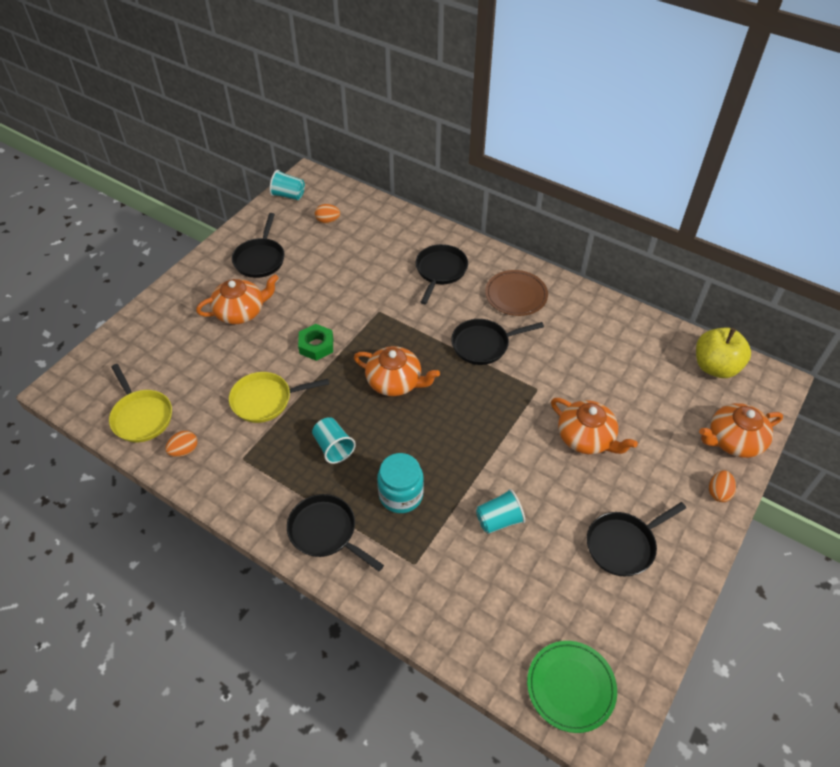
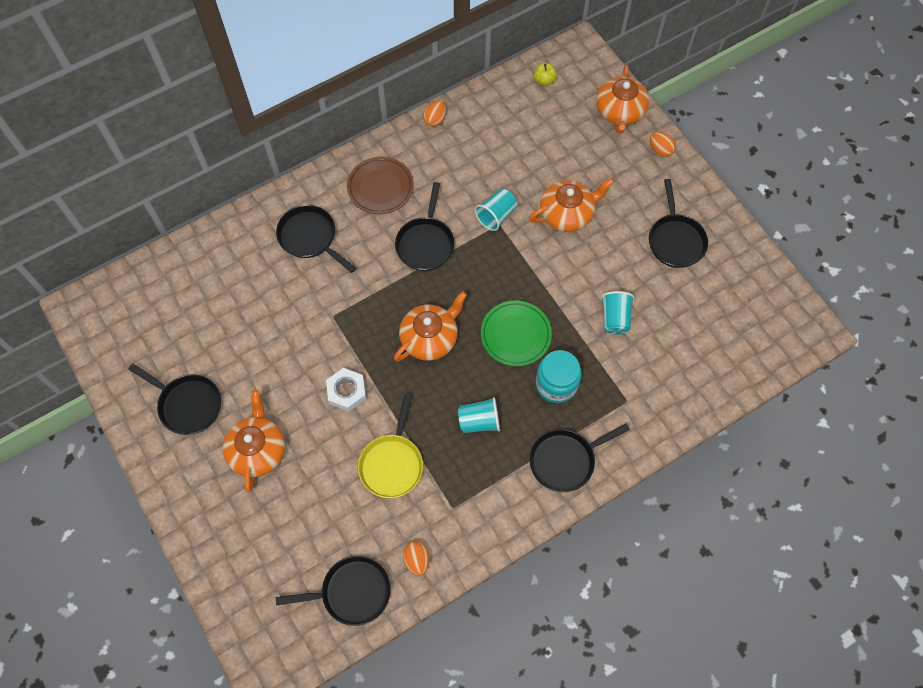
camera: 65 degrees left, 15 degrees up
yellow pan [109,364,172,442] -> black pan [276,556,391,626]
turquoise cup [270,170,305,200] -> turquoise cup moved to [475,189,517,231]
green nut [298,324,333,361] -> white nut [326,368,366,412]
orange egg [315,204,340,223] -> orange egg moved to [423,100,446,127]
green plate [527,641,617,733] -> green plate moved to [481,301,552,366]
yellow apple [696,328,751,378] -> yellow apple [534,63,557,86], size x0.47

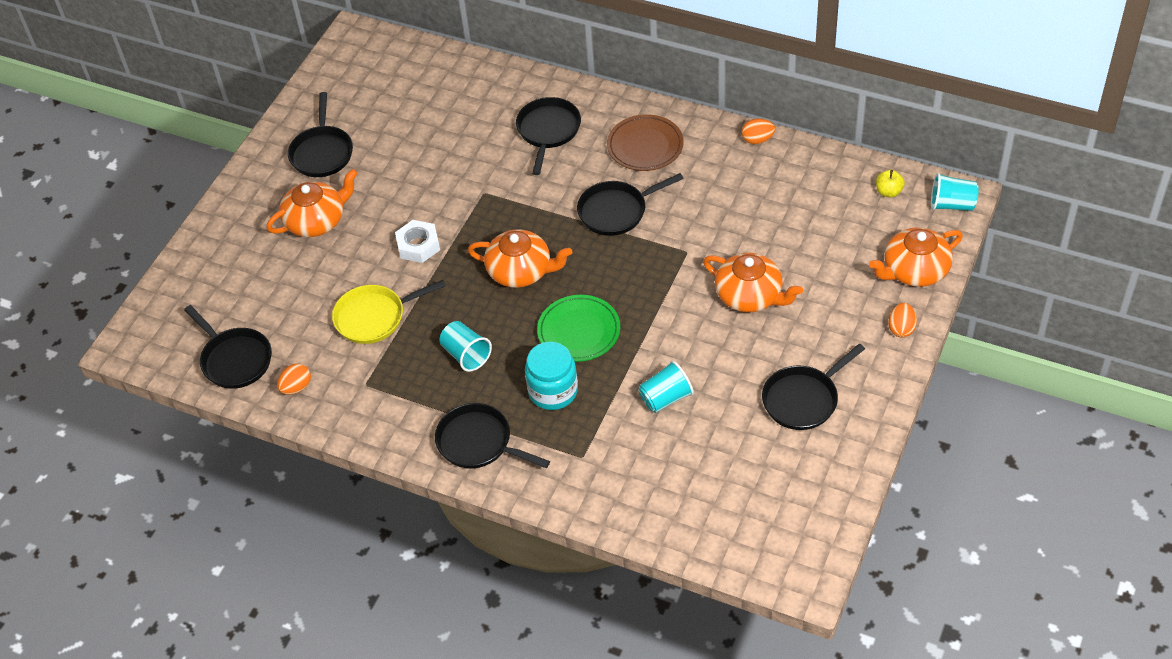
camera: 60 degrees right, 15 degrees down
turquoise cup [475,189,517,231] -> turquoise cup moved to [931,173,979,211]

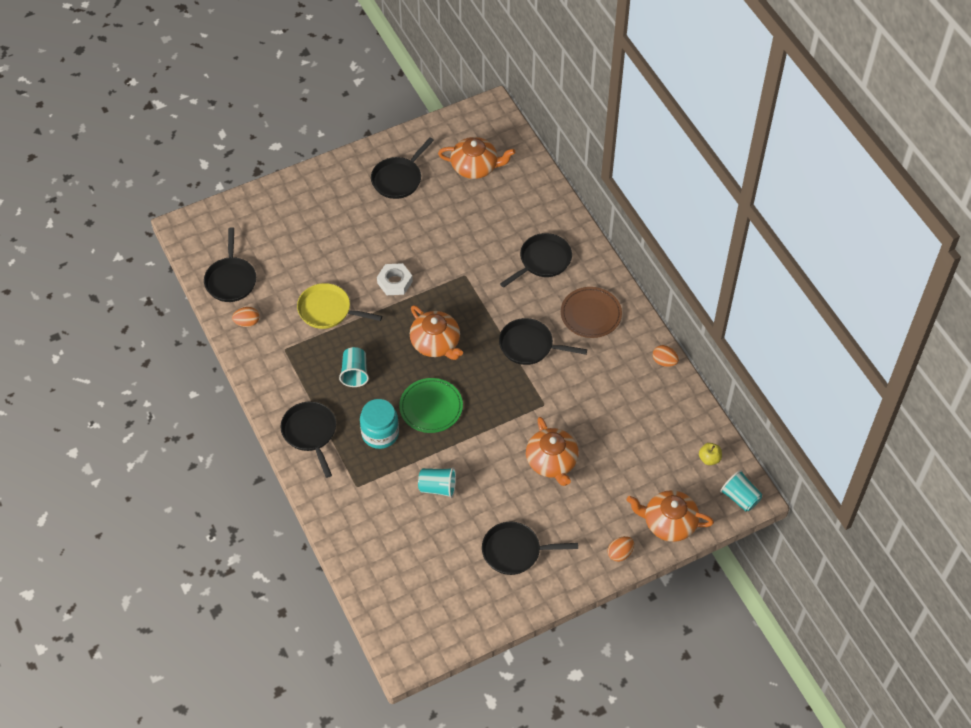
camera: 35 degrees right, 5 degrees up
orange teapot [266,169,358,237] -> orange teapot moved to [438,137,515,179]

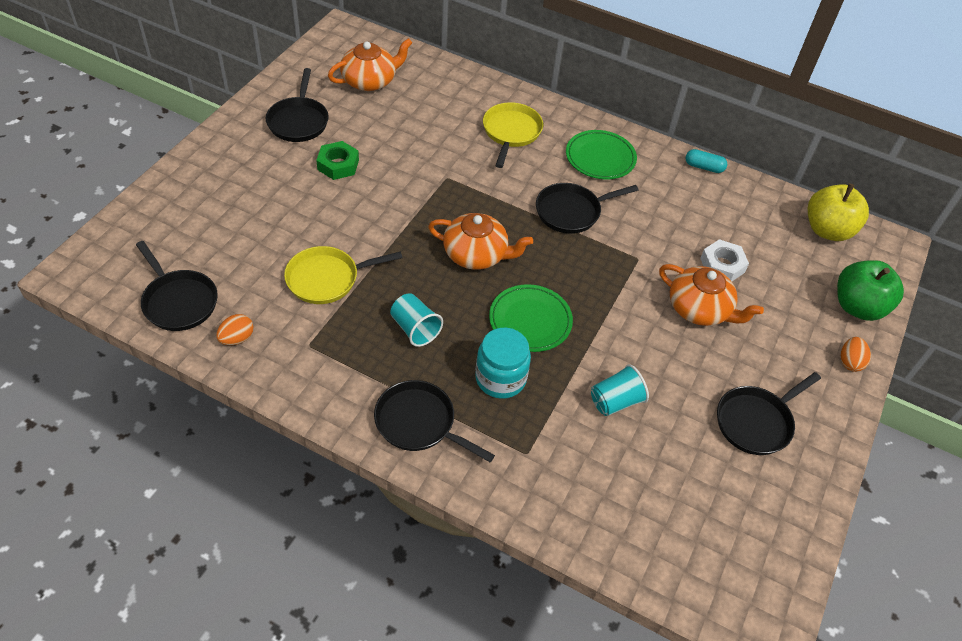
camera: 40 degrees left, 5 degrees down
white nut [377,263,413,295] -> white nut moved to [700,239,749,282]
black pan [500,233,572,288] -> yellow pan [483,102,543,168]
brown plate [561,287,622,338] -> green plate [566,130,637,179]
orange teapot [627,490,714,542] -> green apple [837,260,904,321]
orange egg [653,345,679,367] -> turquoise capsule [686,149,727,173]
yellow apple [699,443,722,465] -> yellow apple [808,183,869,241], size x2.12
turquoise cup [720,470,763,512] -> none
none -> green nut [316,141,359,180]

